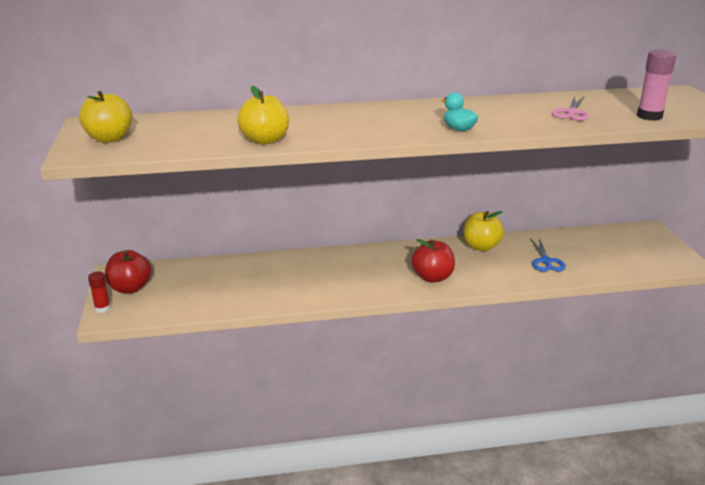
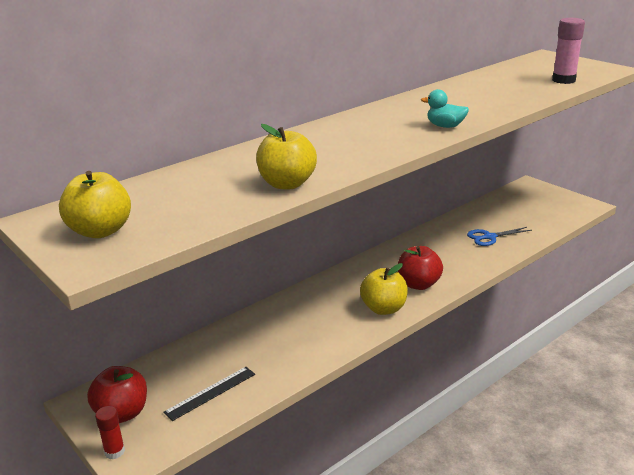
camera: 30 degrees left, 0 degrees up
yellow apple [463,211,504,251] -> yellow apple moved to [360,263,408,315]
blue scissors [531,238,566,272] -> blue scissors turned 105 degrees clockwise [467,227,532,246]
pink scissors [552,96,589,121] -> none
none -> black ruler [163,367,255,421]

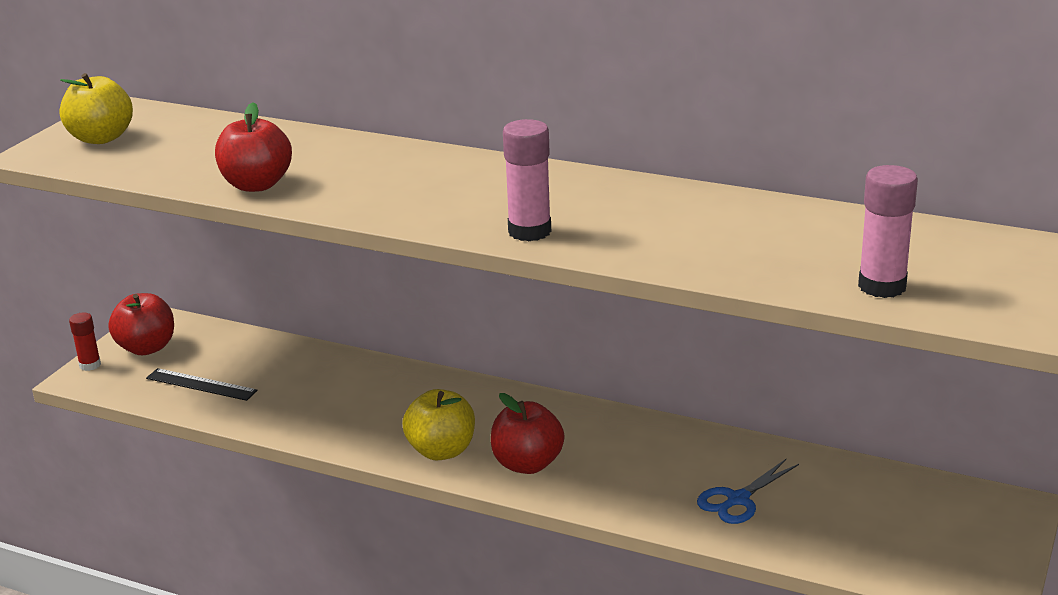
camera: 65 degrees right, 0 degrees up
yellow apple [256,124,317,190] -> red apple [215,102,292,192]
turquoise duck [421,89,469,128] -> pink glue stick [503,119,551,241]
blue scissors [467,227,532,246] -> blue scissors turned 90 degrees counterclockwise [697,459,799,524]

